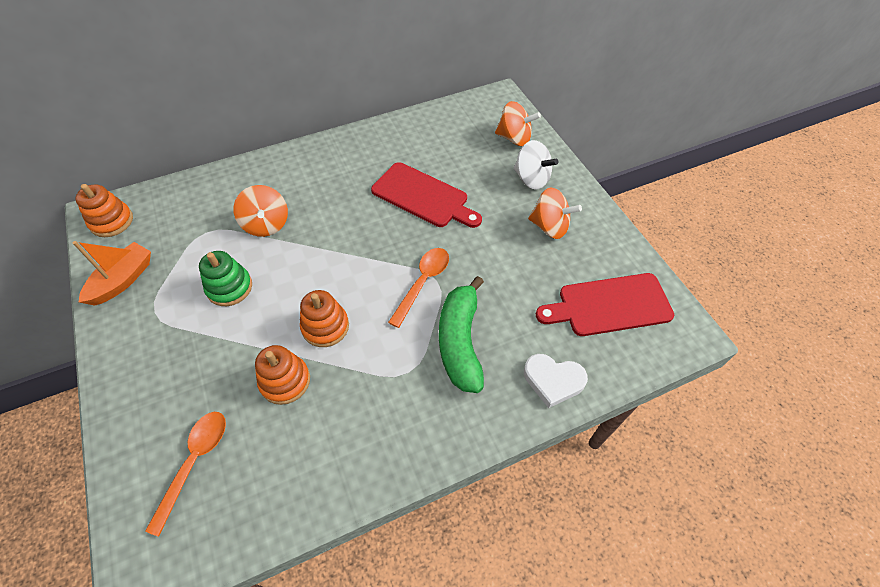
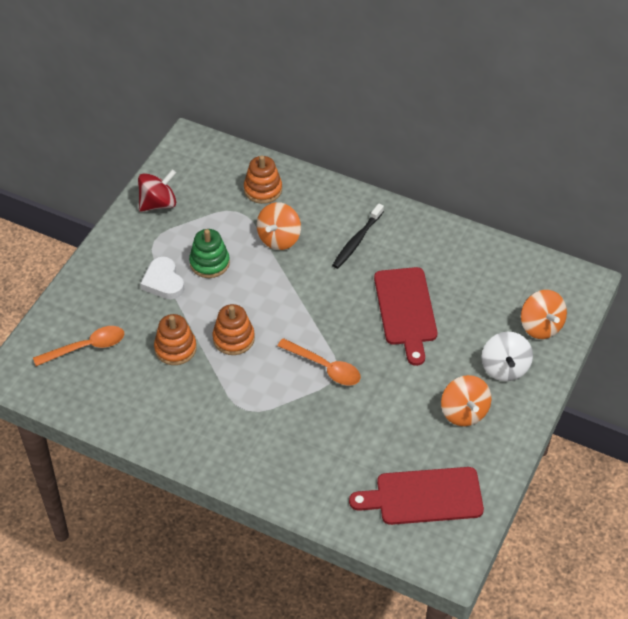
camera: 50 degrees right, 5 degrees down
orange boat [73,241,151,306] -> red spinning top [138,169,176,212]
orange stacking toy [75,184,133,237] -> orange stacking toy moved to [244,155,282,204]
orange spoon [388,248,449,328] -> orange spoon turned 45 degrees clockwise [277,338,361,386]
green banana [439,276,484,393] -> none
white heart [524,354,588,408] -> white heart moved to [140,256,184,299]
red cutting board [536,273,674,336] -> red cutting board turned 45 degrees counterclockwise [349,467,484,525]
none -> black toothbrush [332,203,384,269]

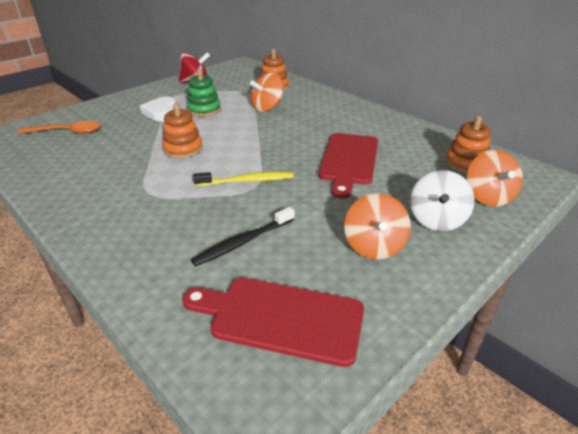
camera: 20 degrees right, 15 degrees down
orange stacking toy [154,314,197,365] -> orange stacking toy moved to [445,116,491,173]
orange spoon [277,338,361,386] -> yellow toothbrush [193,172,294,186]
black toothbrush [332,203,384,269] -> black toothbrush moved to [191,207,294,266]

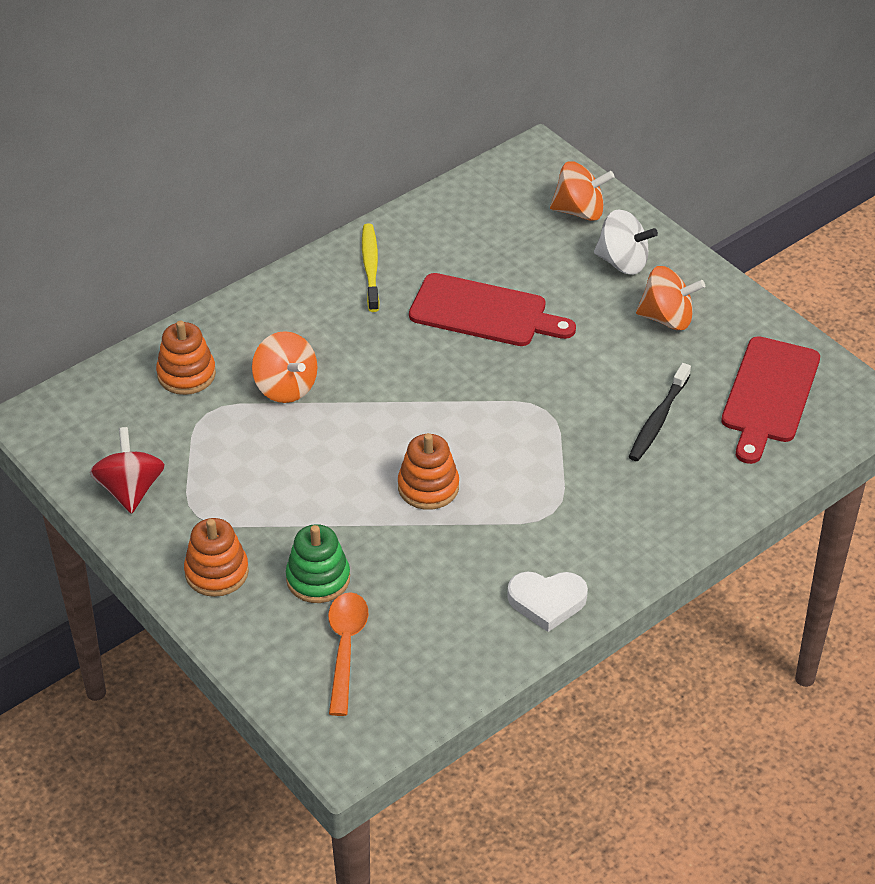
camera: 85 degrees left, 10 degrees up
white heart [140,97,176,121] -> white heart moved to [507,572,588,632]
green stacking toy [186,69,221,117] -> green stacking toy moved to [286,524,350,603]
black toothbrush [191,207,294,266] -> black toothbrush turned 60 degrees clockwise [629,363,691,461]
yellow toothbrush [193,172,294,186] -> yellow toothbrush moved to [362,223,380,312]
orange stacking toy [445,116,491,173] -> orange stacking toy moved to [184,518,249,597]

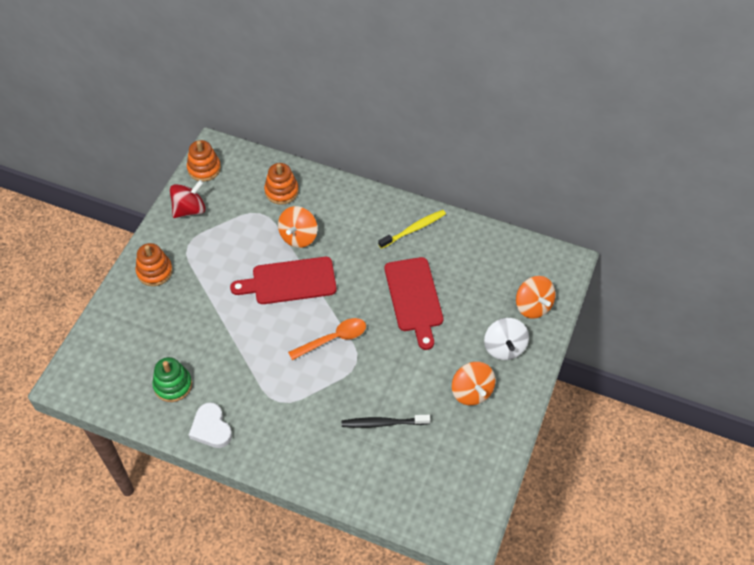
camera: 60 degrees right, 10 degrees up
green stacking toy [286,524,350,603] -> green stacking toy moved to [152,357,192,402]
orange spoon [328,592,368,716] -> orange spoon moved to [288,318,366,360]
orange stacking toy [398,433,459,510] -> orange stacking toy moved to [187,140,221,182]
red cutting board [721,336,820,464] -> red cutting board moved to [230,257,337,304]

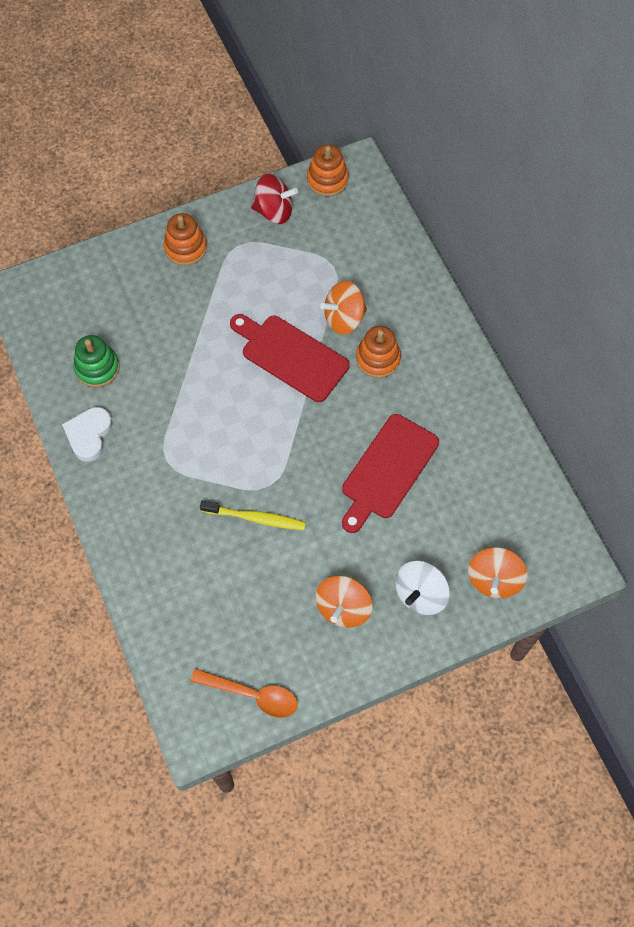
camera: 45 degrees right, 10 degrees up
orange stacking toy [264,163,299,205] -> orange stacking toy moved to [356,326,401,378]
orange spoon [288,318,366,360] -> orange spoon moved to [190,668,298,718]
black toothbrush [342,415,430,428] -> none
yellow toothbrush [378,210,446,249] -> yellow toothbrush moved to [200,500,306,530]

